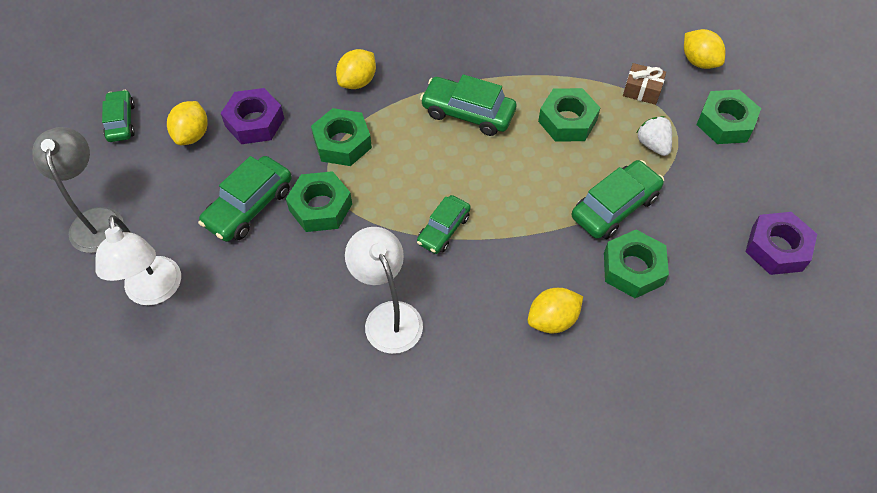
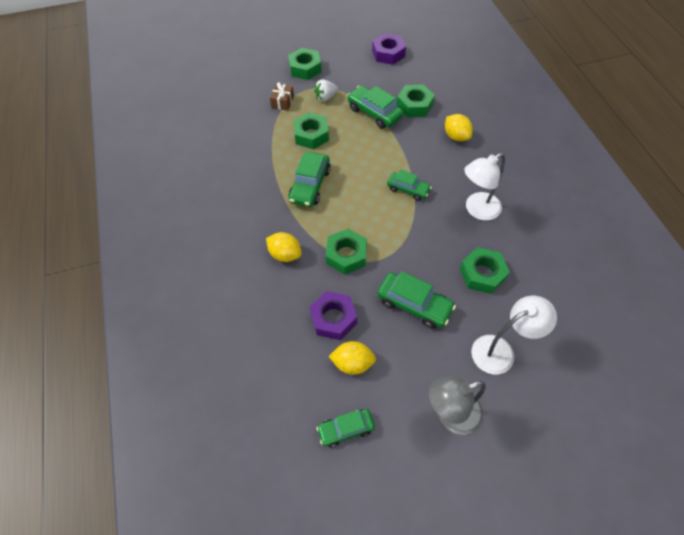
camera: 95 degrees left, 0 degrees up
green nut [286,171,352,232] -> green nut moved to [460,247,510,294]
yellow lemon [684,29,725,69] -> none

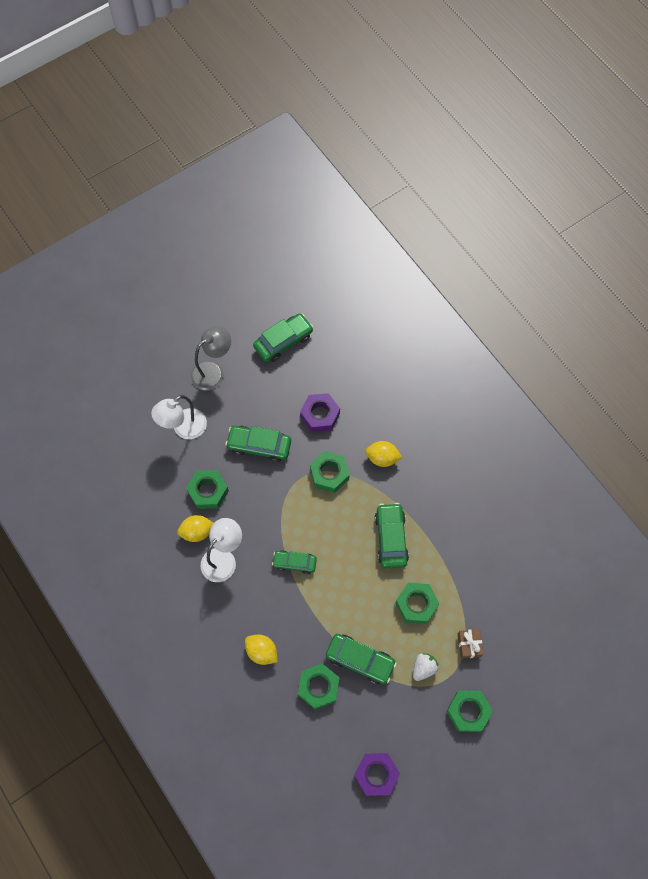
camera: 160 degrees right, 10 degrees up
green car [316,409,375,447] -> green car [253,313,313,362], size x1.53
yellow lemon [328,341,376,375] -> yellow lemon moved to [177,515,214,542]

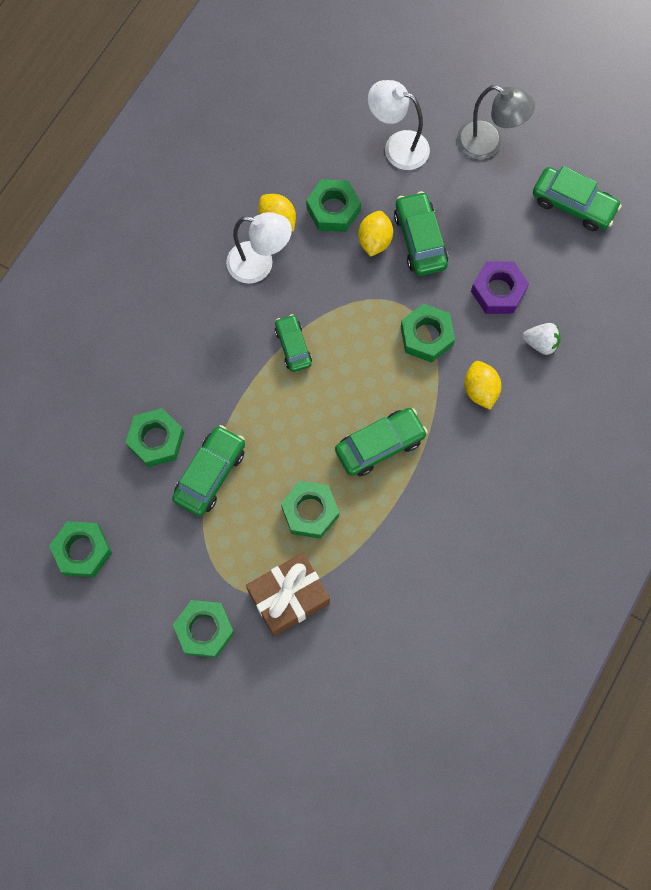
camera: 65 degrees right, 5 degrees up
yellow lemon [245,634,278,665] -> yellow lemon moved to [358,211,393,257]
green car [326,634,397,684] -> green car turned 150 degrees counterclockwise [172,425,245,516]
purple nut [354,753,400,796] -> green nut [49,521,112,577]
white strawberry [413,653,439,681] -> white strawberry moved to [523,323,561,355]
brown gift [458,629,484,659] -> brown gift [246,553,330,636], size x1.85

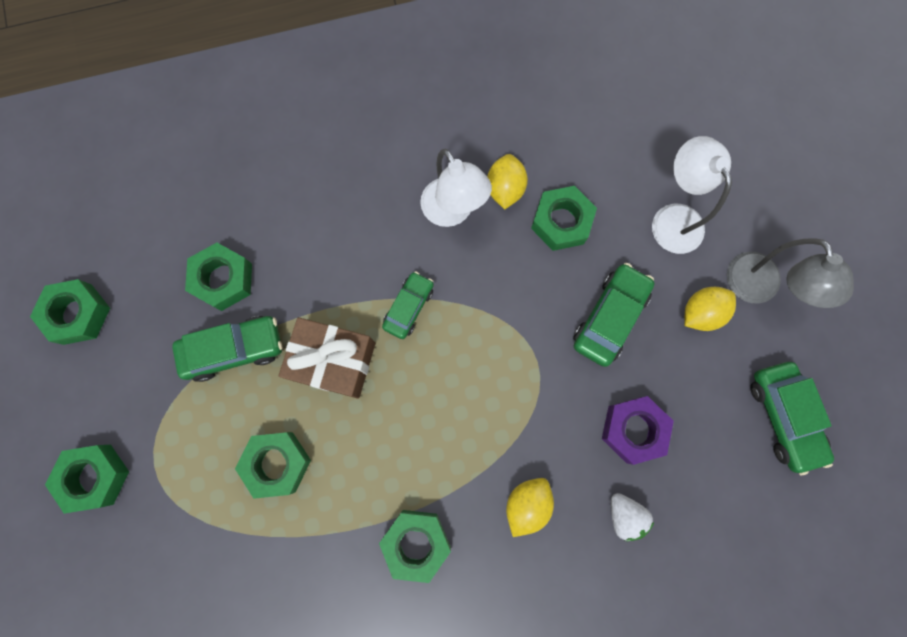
camera: 45 degrees right, 5 degrees up
brown gift [246,553,330,636] -> brown gift moved to [279,317,375,399]
green car [335,408,428,476] -> none
yellow lemon [358,211,393,257] -> yellow lemon moved to [684,287,736,331]
green nut [401,304,455,362] -> green nut moved to [379,510,451,583]

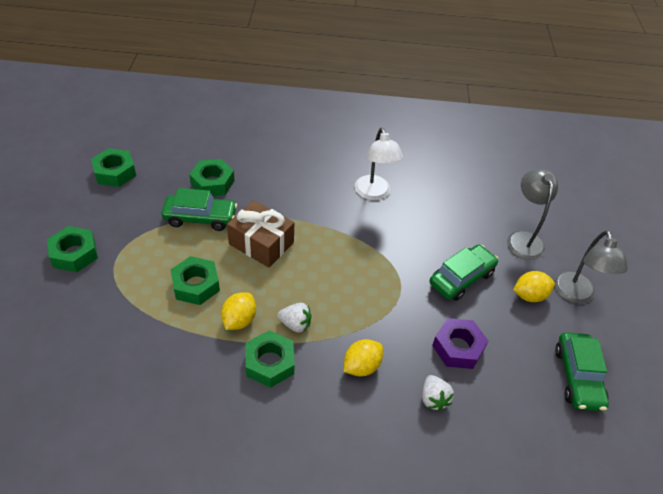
camera: 15 degrees right, 30 degrees down
green car [382,271,434,339] -> none
yellow lemon [487,154,528,209] -> yellow lemon moved to [221,292,256,330]
green nut [531,186,597,251] -> none
white lamp [652,136,732,254] -> grey lamp [507,169,558,260]
none -> white strawberry [278,303,312,333]

